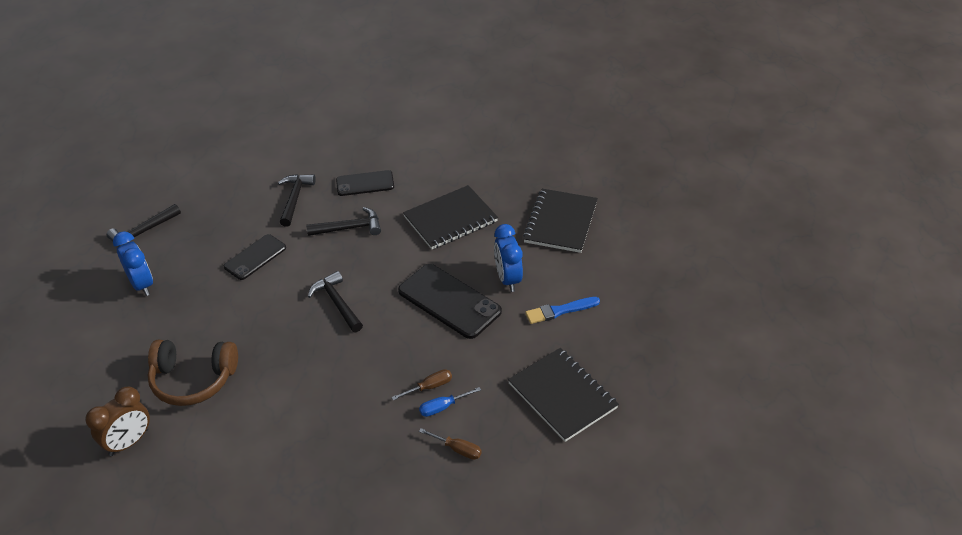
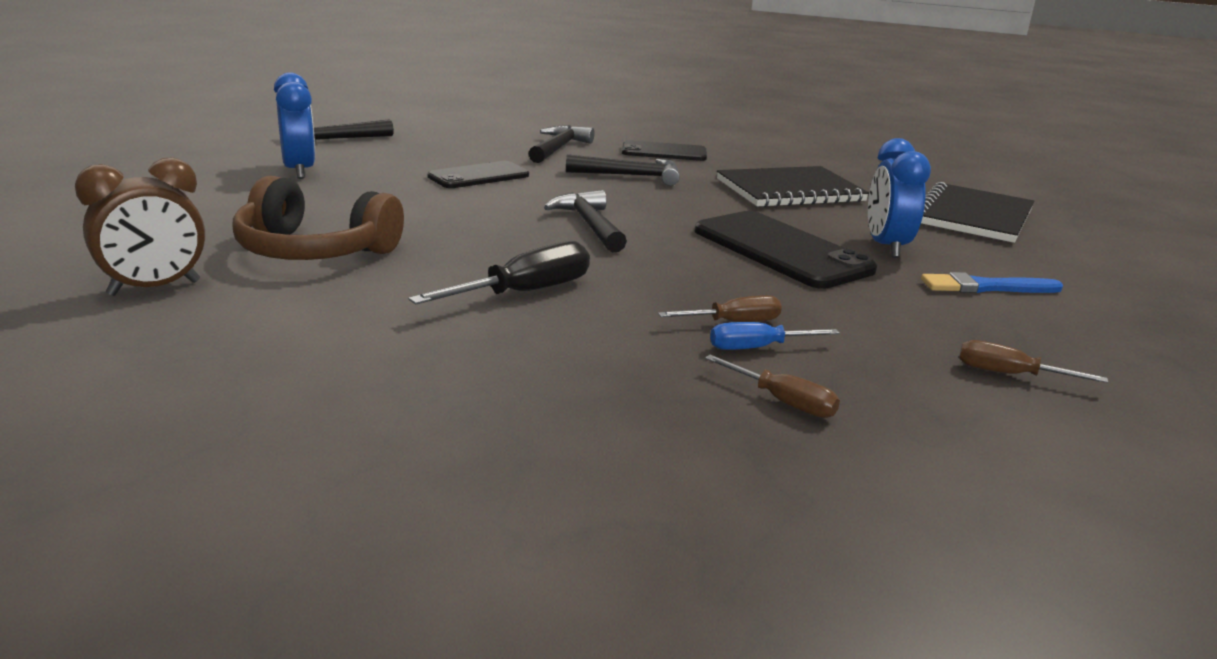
camera: 10 degrees right, 20 degrees down
black notebook [508,348,619,442] -> brown screwdriver [959,340,1108,383]
none -> black screwdriver [408,241,590,304]

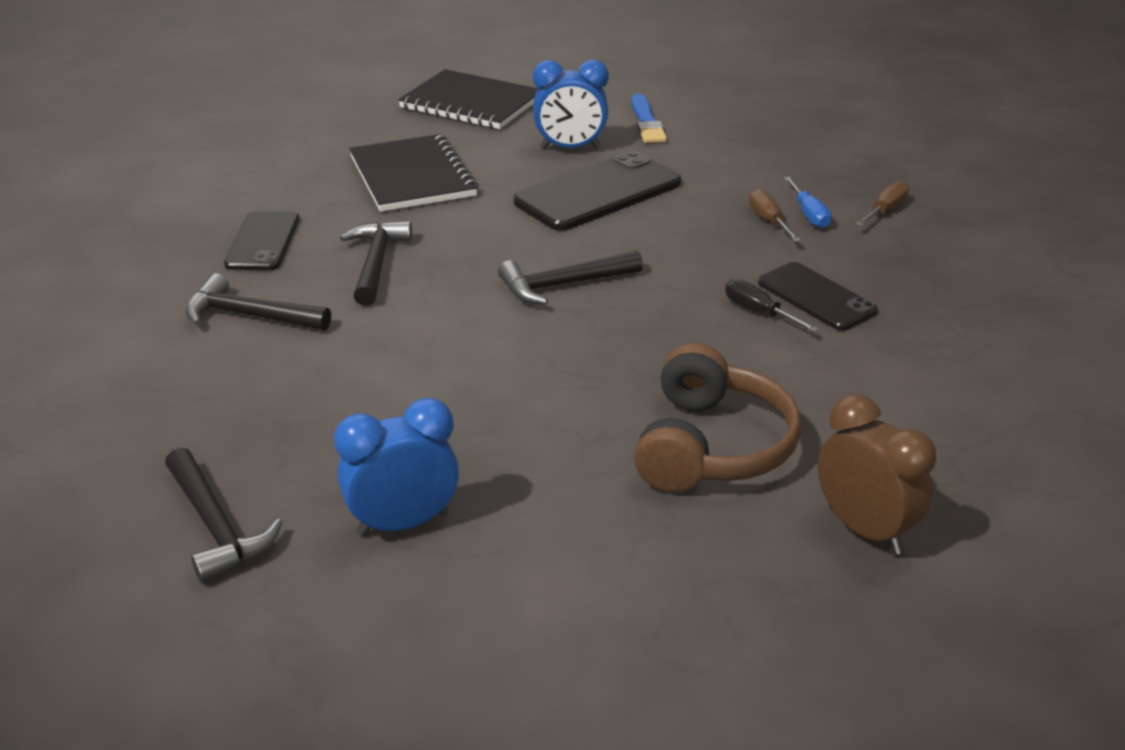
camera: 90 degrees left, 10 degrees up
black screwdriver [408,241,590,304] -> black screwdriver [725,279,819,332], size x0.60
black phone [428,161,529,188] -> black phone moved to [758,262,878,331]
brown screwdriver [959,340,1108,383] -> none

